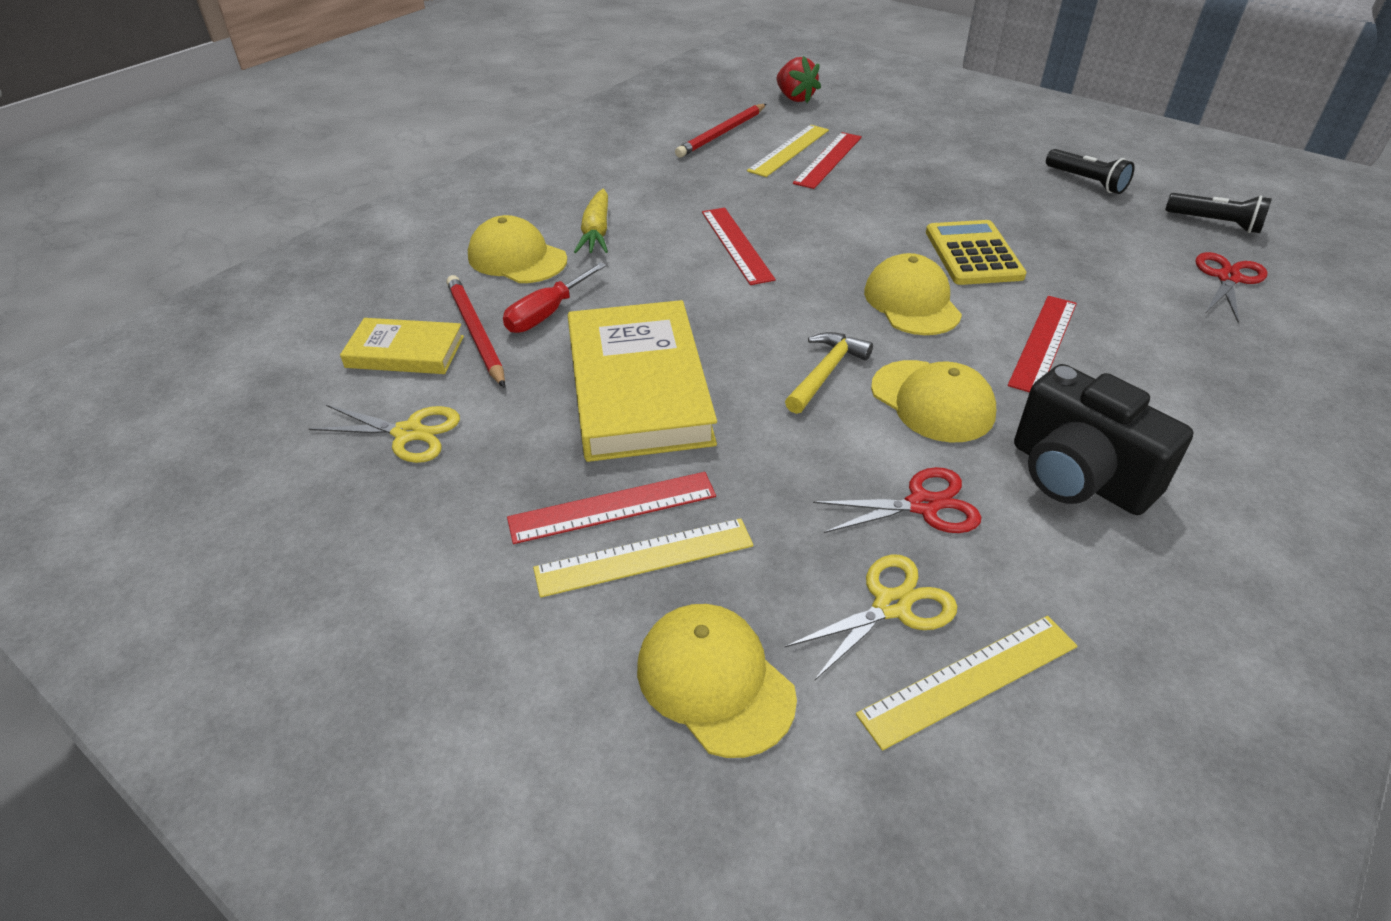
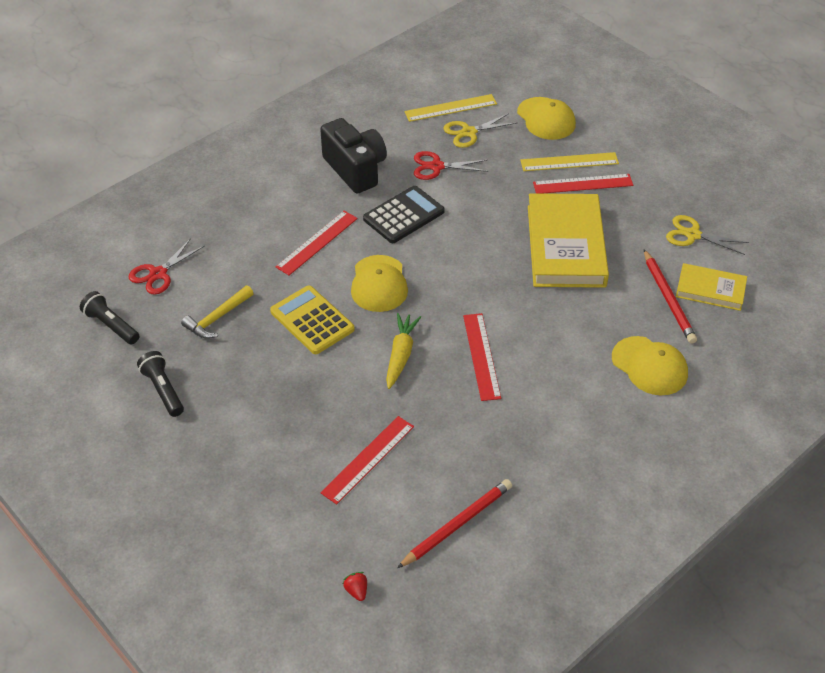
camera: 170 degrees left, 5 degrees up
red screwdriver [503,262,606,333] -> none
yellow carrot [574,189,608,253] -> yellow carrot moved to [386,313,421,389]
yellow ruler [747,125,829,177] -> none
red strawberry [777,56,821,103] -> red strawberry [343,572,367,601], size x0.51
yellow hammer [785,332,873,414] -> yellow hammer moved to [181,286,254,339]
yellow cap [871,360,996,443] -> black calculator [363,186,445,243]
yellow calculator [926,220,1027,285] -> yellow calculator turned 135 degrees clockwise [270,286,355,354]

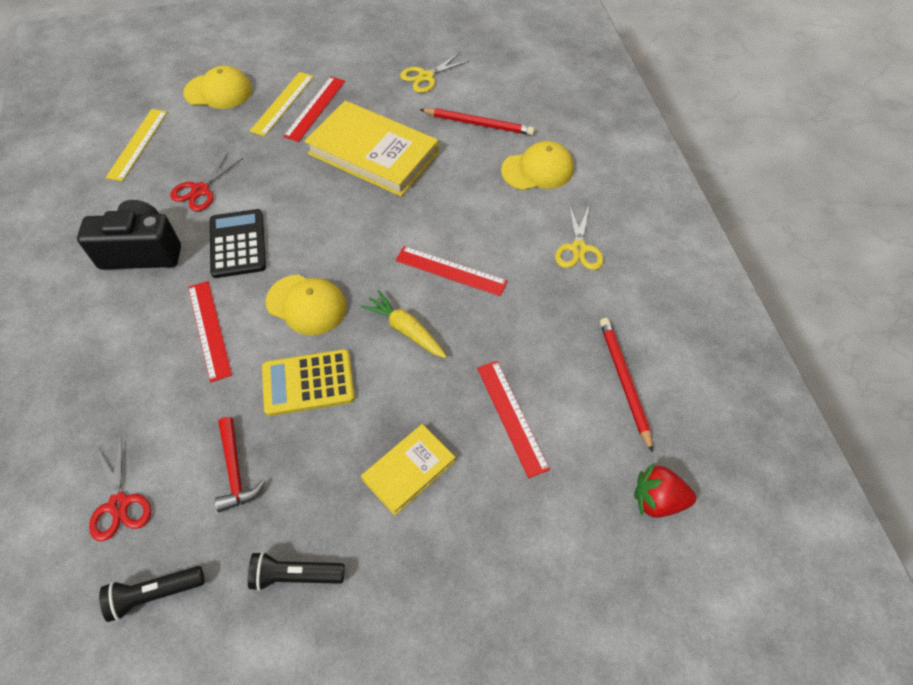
camera: 60 degrees left, 10 degrees up
yellow hammer [181,286,254,339] -> red hammer [215,417,265,513]
red strawberry [343,572,367,601] -> red strawberry [634,463,696,518], size x1.95
yellow scissors [443,113,516,148] -> yellow scissors moved to [555,204,603,270]
yellow book [676,263,747,311] -> yellow book moved to [361,424,455,516]

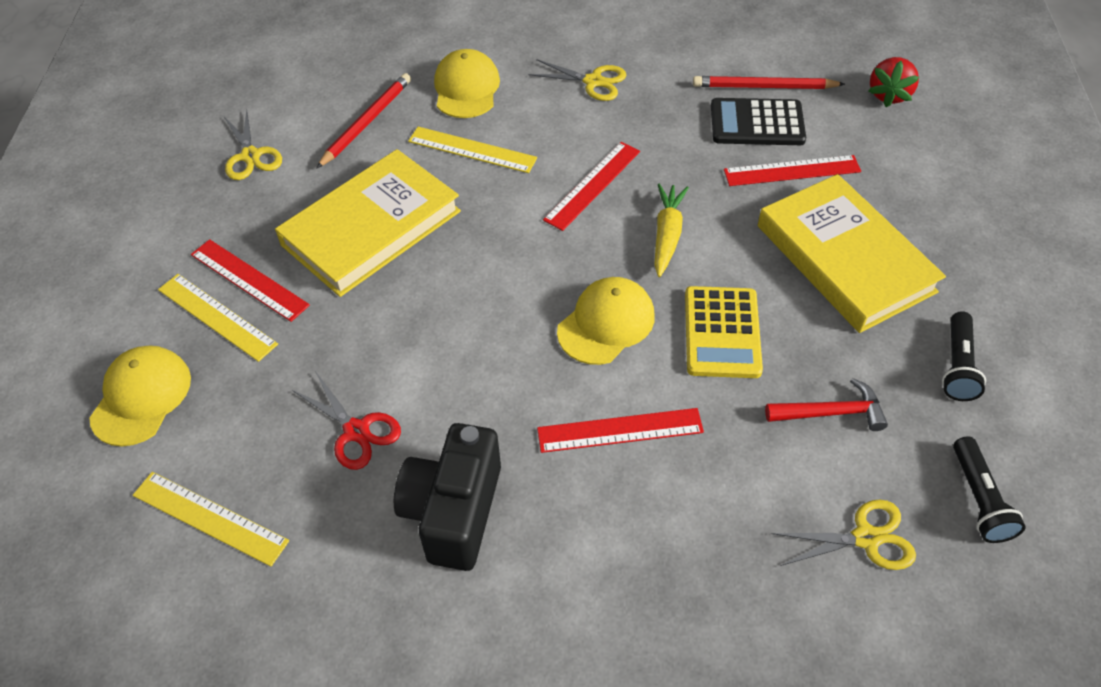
camera: 75 degrees left, 5 degrees down
red scissors [89,436,151,541] -> yellow scissors [772,499,916,570]
black calculator [210,209,266,278] -> black calculator moved to [711,98,806,145]
yellow carrot [361,290,447,358] -> yellow carrot turned 135 degrees clockwise [654,183,689,277]
yellow book [361,424,455,516] -> yellow book [758,174,946,333], size x1.85
none -> yellow ruler [408,127,537,173]

